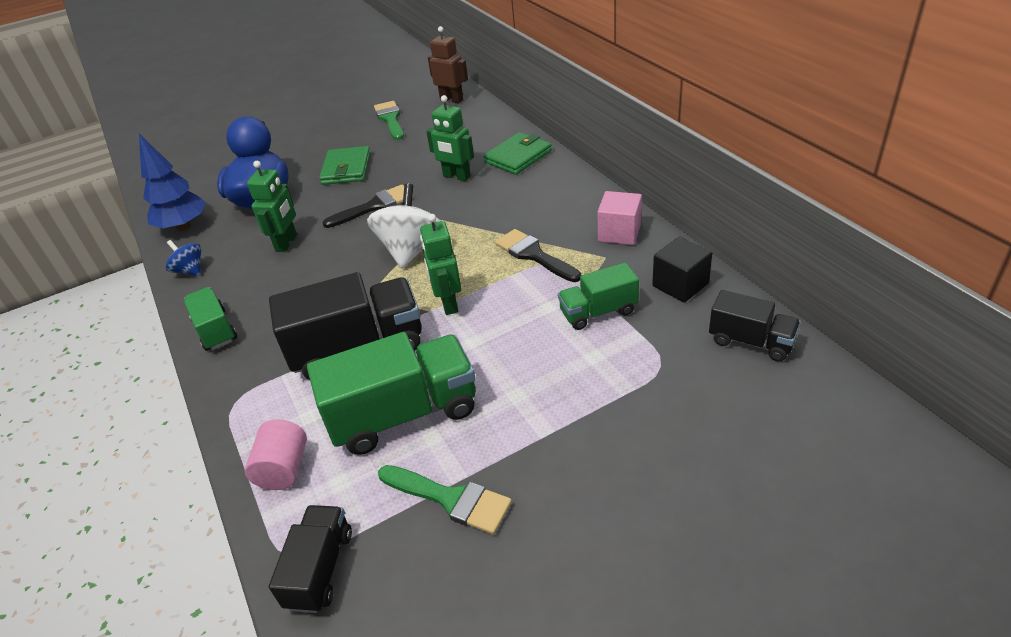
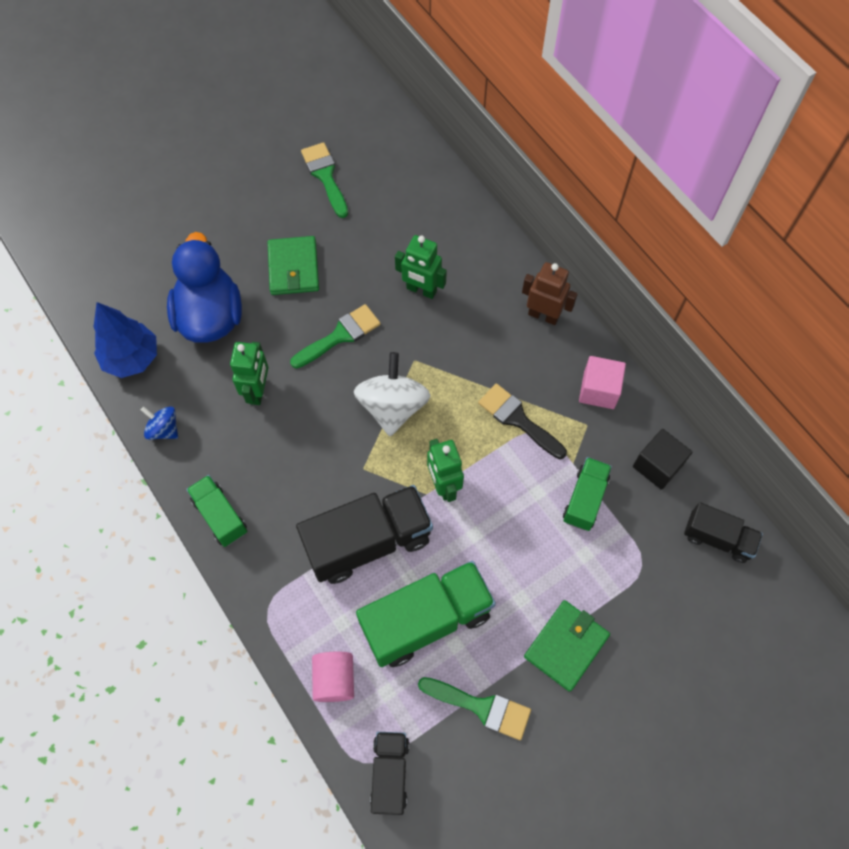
camera: 10 degrees left, 25 degrees up
black brush [322,184,413,228] -> green brush [290,304,381,368]
brown robot [428,26,468,103] -> brown robot moved to [522,262,577,325]
green wallet [483,132,552,175] -> green wallet moved to [524,600,610,692]
green truck [558,262,639,330] -> green truck turned 135 degrees clockwise [563,457,612,531]

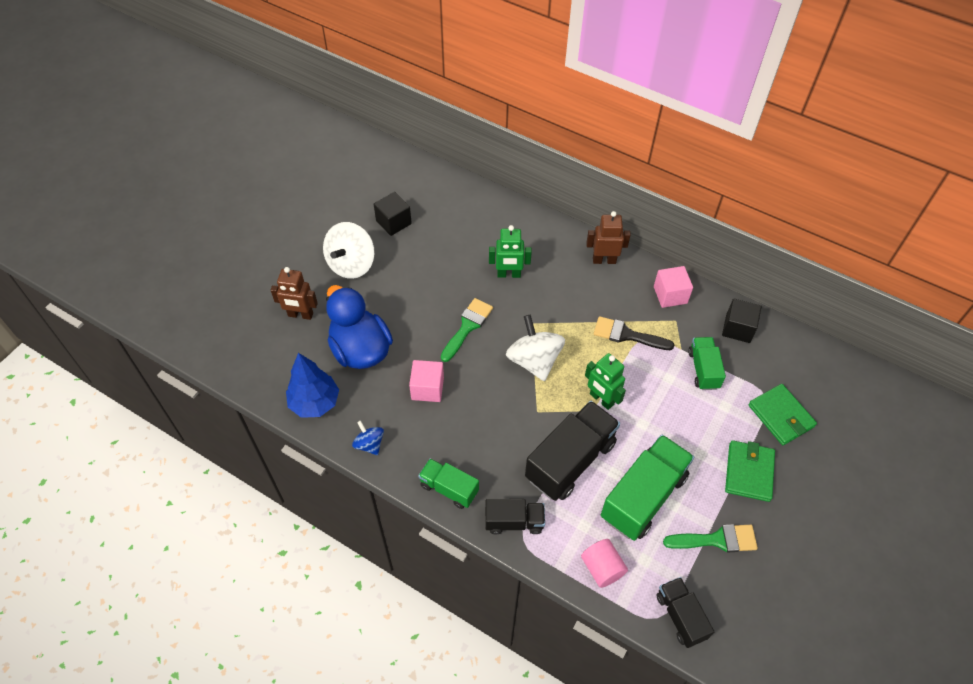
camera: 25 degrees left, 10 degrees down
blue spinning top [141,406,178,440] -> blue spinning top turned 45 degrees clockwise [352,421,384,455]
green robot [230,342,268,405] -> pink cube [409,360,444,402]
green wallet [267,236,319,295] -> green wallet moved to [748,384,817,445]
green brush [301,142,348,218] -> black cube [374,192,412,236]
black truck [684,502,763,563] -> black truck moved to [485,499,545,534]
none -> brown robot [271,267,318,320]
none -> white spinning top [323,222,375,279]

